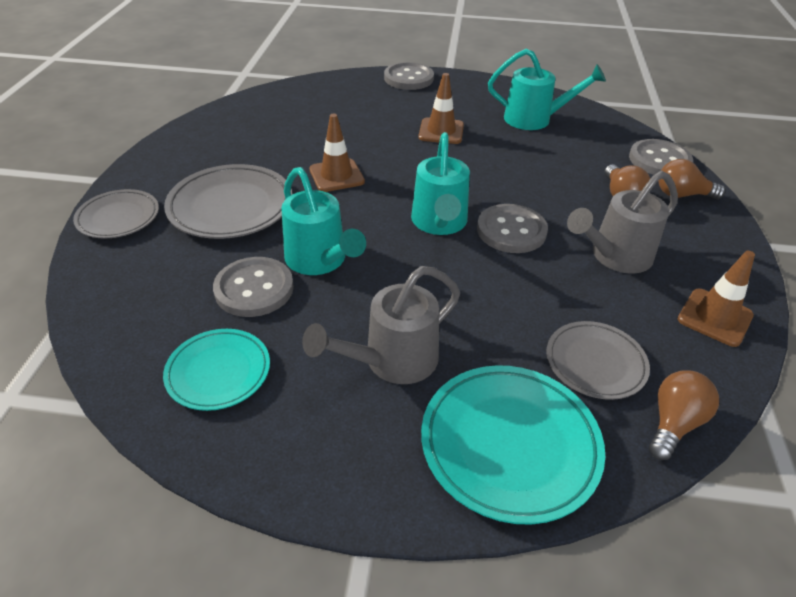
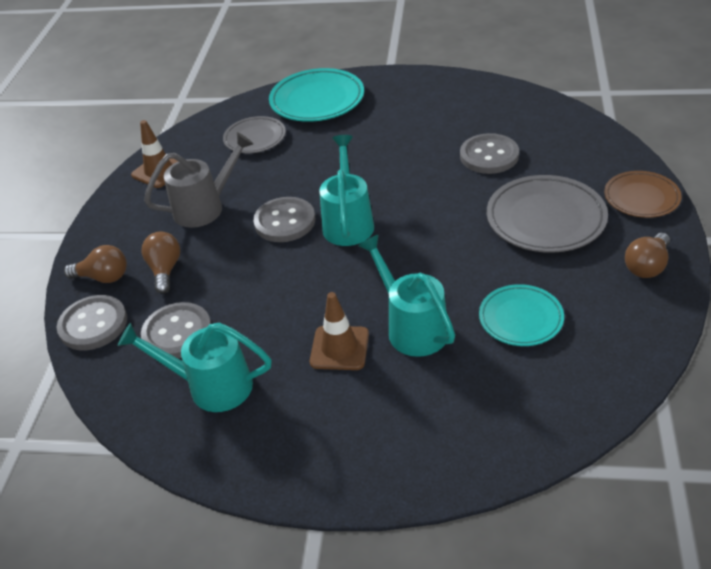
camera: 175 degrees left, 0 degrees up
grey plate [73,189,159,238] -> brown plate [604,171,682,218]
turquoise plate [163,329,270,411] -> turquoise plate moved to [479,284,564,346]
turquoise watering can [281,167,366,275] -> turquoise watering can moved to [358,234,455,357]
grey watering can [302,266,460,384] -> none
brown traffic cone [309,114,365,192] -> none
grey button [384,62,434,90] -> grey button moved to [141,302,211,359]
brown light bulb [649,370,719,460] -> brown light bulb moved to [625,233,670,278]

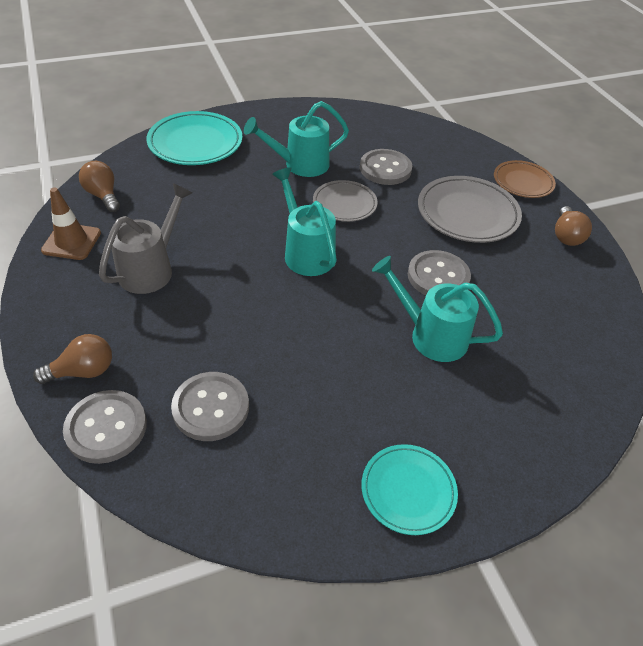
camera: 35 degrees left, 5 degrees up
turquoise watering can [118,323,272,412] -> turquoise watering can moved to [244,101,349,177]
brown light bulb [142,232,180,294] -> brown light bulb moved to [79,161,120,212]
grey plate [223,116,286,153] -> grey plate moved to [313,180,378,222]
grey button [253,197,315,242] -> grey button moved to [408,250,471,295]
brown traffic cone [310,292,369,370] -> none
turquoise plate [479,284,564,346] -> turquoise plate moved to [362,444,458,535]

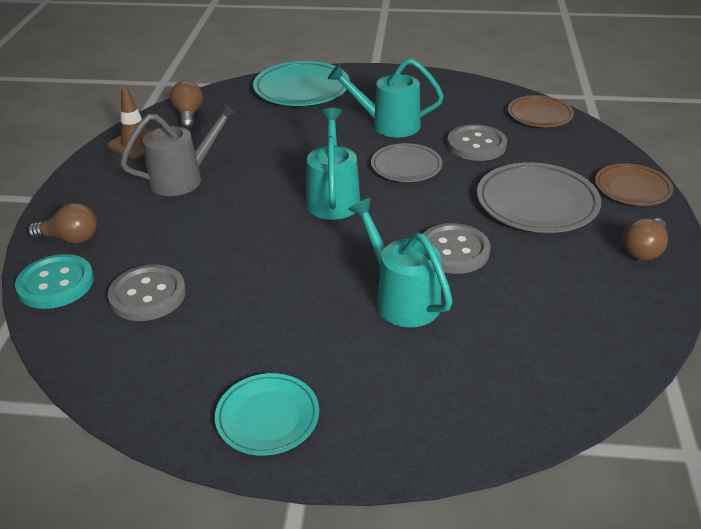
camera: 30 degrees right, 10 degrees down
grey button [63,390,147,464] -> turquoise button [15,254,94,309]
none -> brown plate [508,95,574,127]

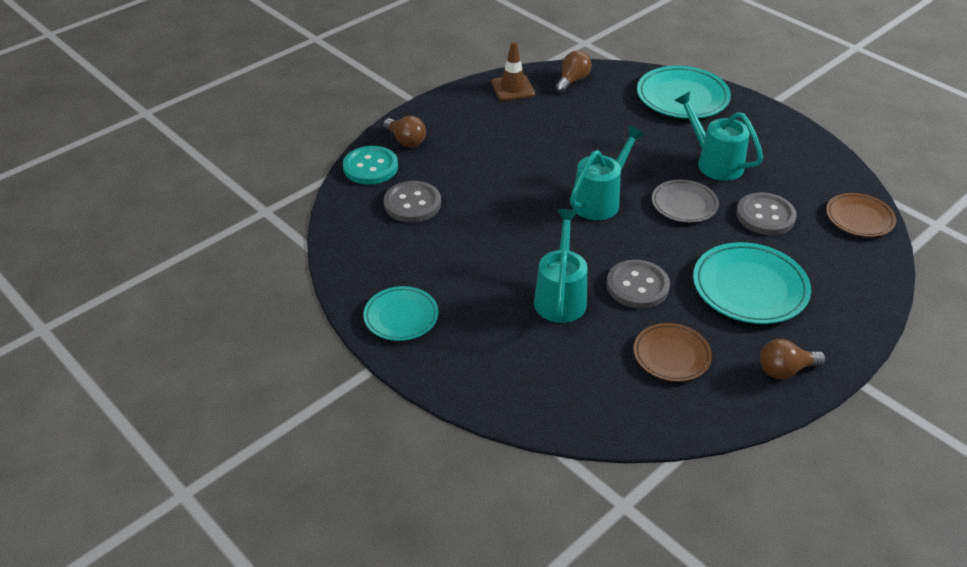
camera: 40 degrees right, 5 degrees up
grey watering can [120,101,239,196] -> none
grey plate [477,162,601,233] -> turquoise plate [693,242,811,324]
brown plate [595,163,673,206] -> brown plate moved to [634,323,712,382]

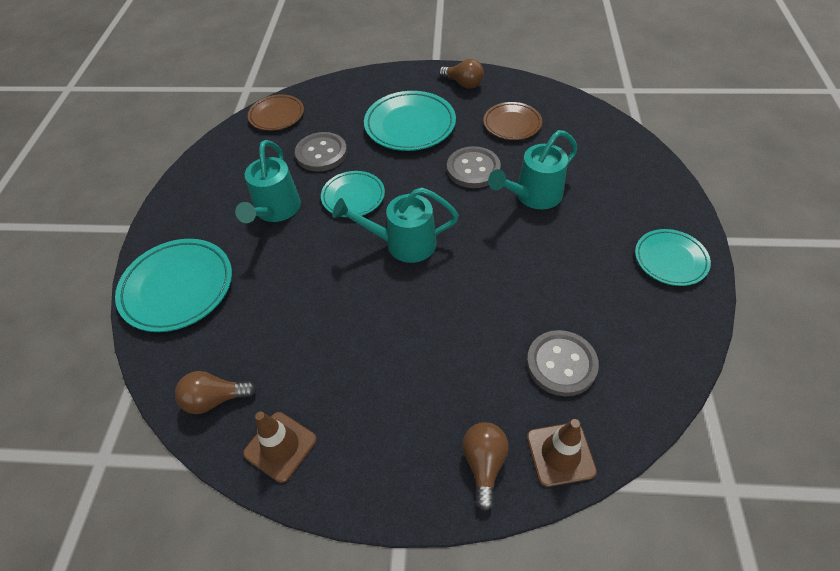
camera: 130 degrees left, 10 degrees up
turquoise button [343,146,398,185] -> brown traffic cone [527,419,597,487]
grey plate [652,180,719,223] -> turquoise plate [321,171,385,217]

